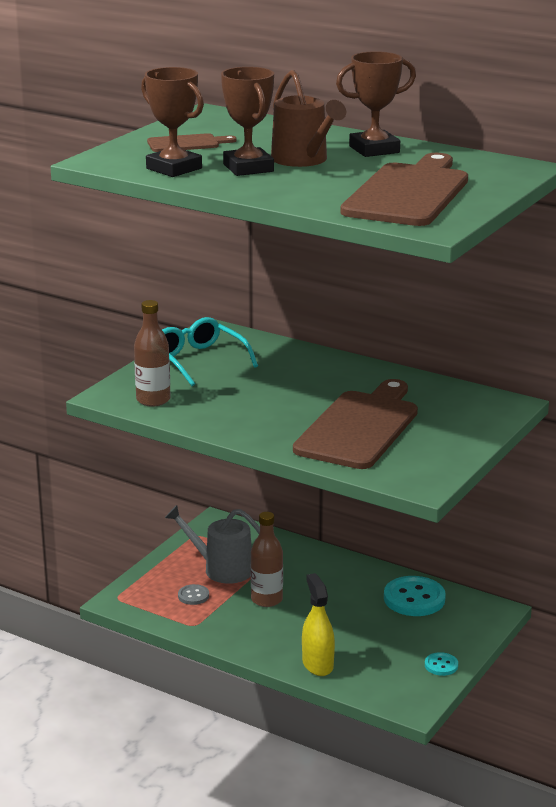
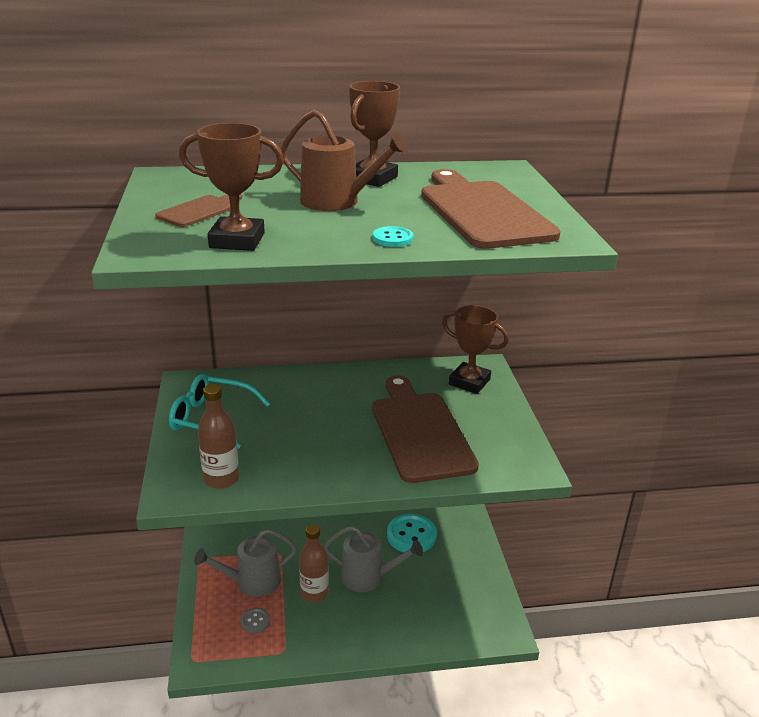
camera: 40 degrees left, 5 degrees up
brown trophy [221,67,274,176] -> brown trophy moved to [442,305,509,394]
yellow spray bottle [302,573,335,676] -> none
turquoise button [425,652,458,676] -> turquoise button moved to [373,226,413,247]
none -> grey watering can [324,526,423,592]

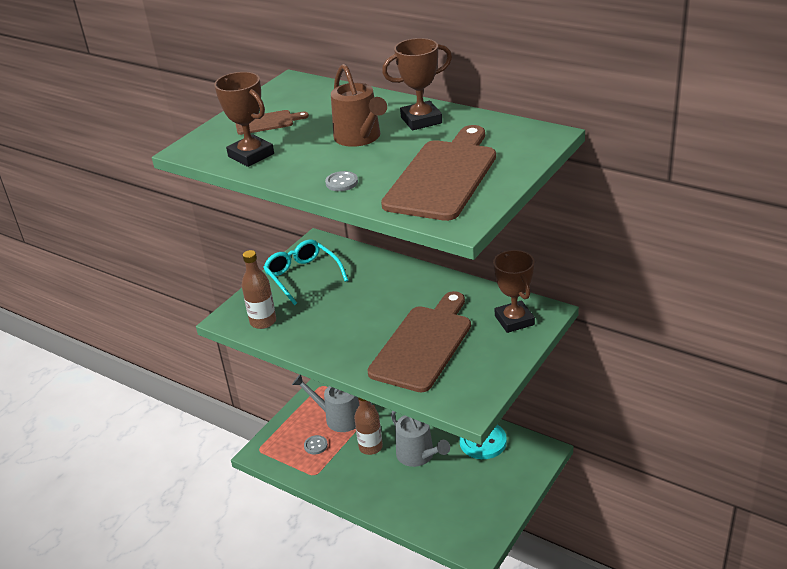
camera: 45 degrees right, 5 degrees up
turquoise button [373,226,413,247] -> grey button [325,171,358,191]

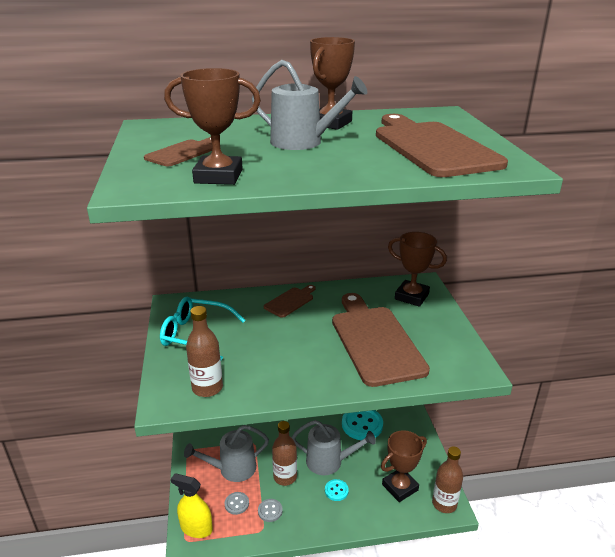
camera: 45 degrees left, 5 degrees down
grey button [325,171,358,191] -> grey button moved to [258,499,283,522]
brown watering can [331,64,387,147] -> grey watering can [252,60,367,150]
none -> yellow spray bottle [171,473,213,538]
none -> brown cutting board [264,285,316,318]
none -> turquoise button [325,479,349,501]
none -> brown trophy [381,430,427,502]
none -> brown bottle [432,446,463,513]

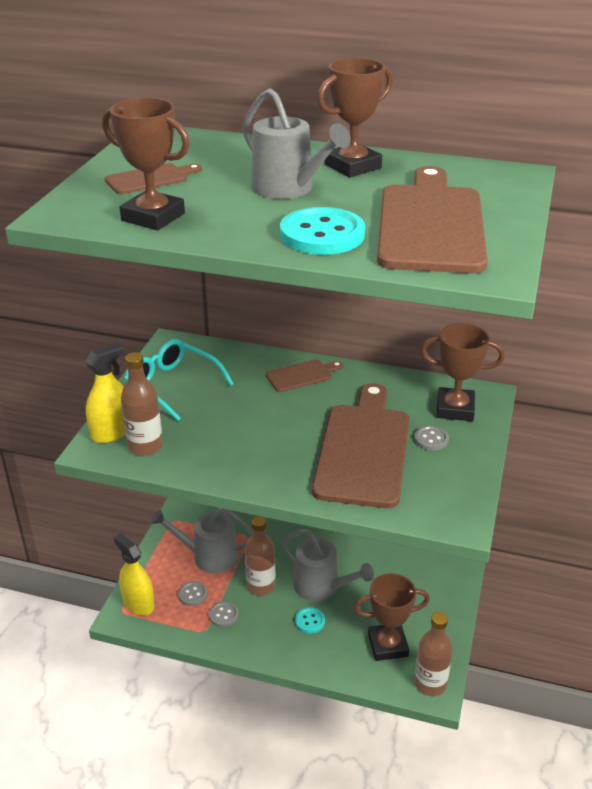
camera: 25 degrees right, 5 degrees up
turquoise button [342,410,383,440] -> turquoise button moved to [280,207,365,255]
brown trophy [388,232,447,307] -> brown trophy turned 45 degrees counterclockwise [421,323,505,421]
none -> yellow spray bottle [85,342,125,443]
none -> grey button [414,426,449,451]

